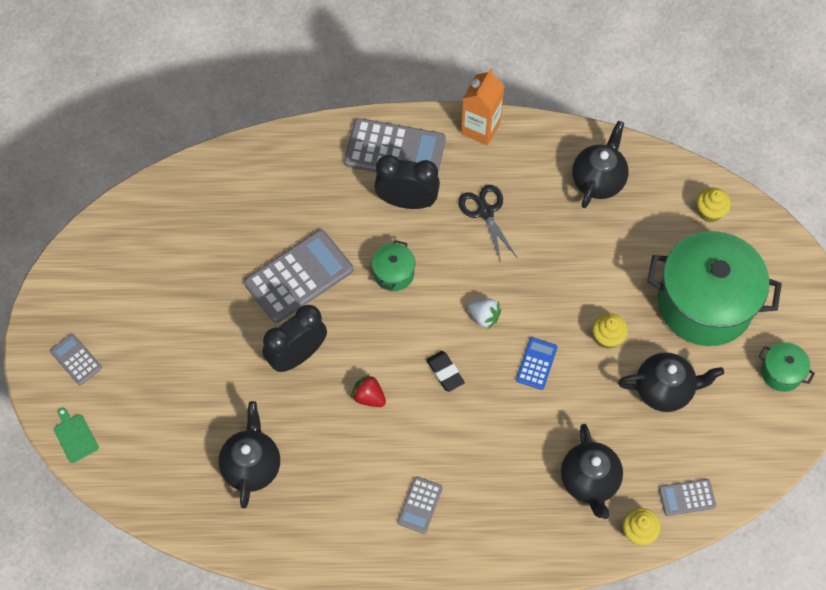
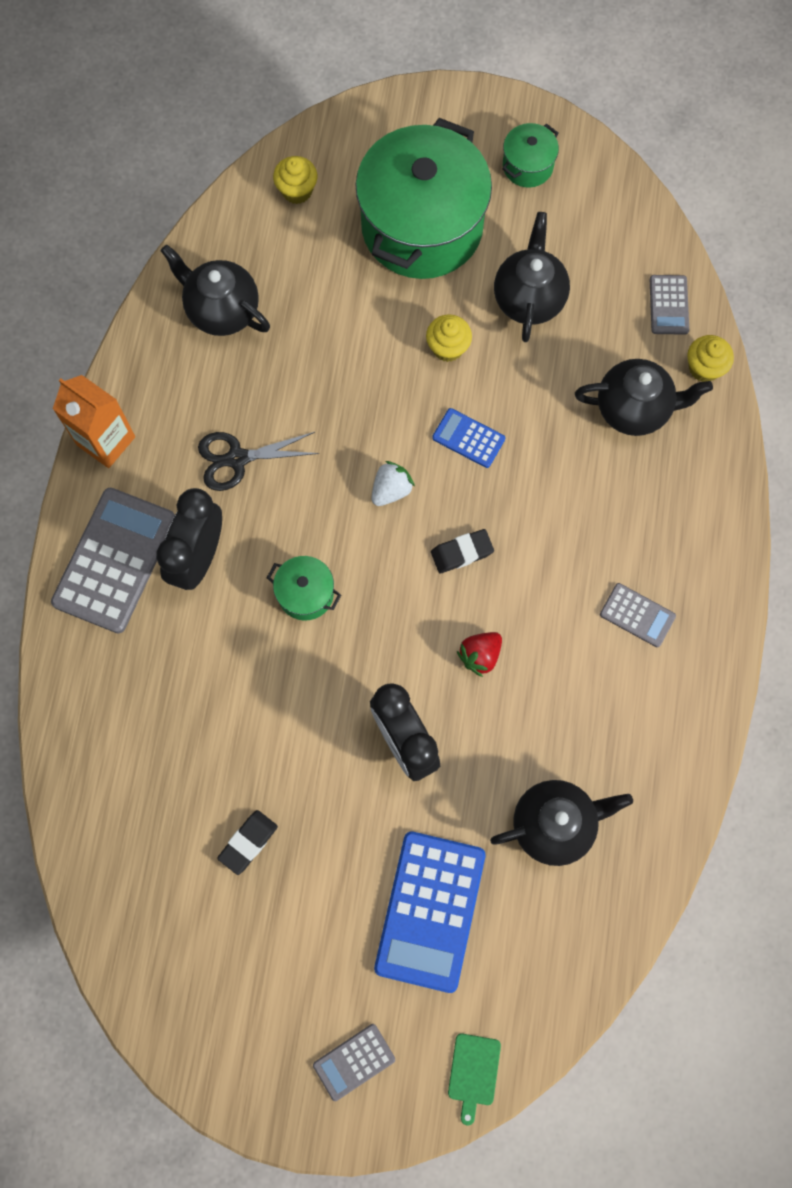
camera: 80 degrees left, 10 degrees up
green cutting board [54,408,99,463] -> green cutting board turned 60 degrees counterclockwise [448,1034,501,1126]
black teapot [218,401,280,508] -> black teapot turned 150 degrees clockwise [490,780,633,866]
grey calculator [244,230,353,323] -> none
none -> black eraser [218,810,278,875]
none -> blue calculator [374,831,486,993]

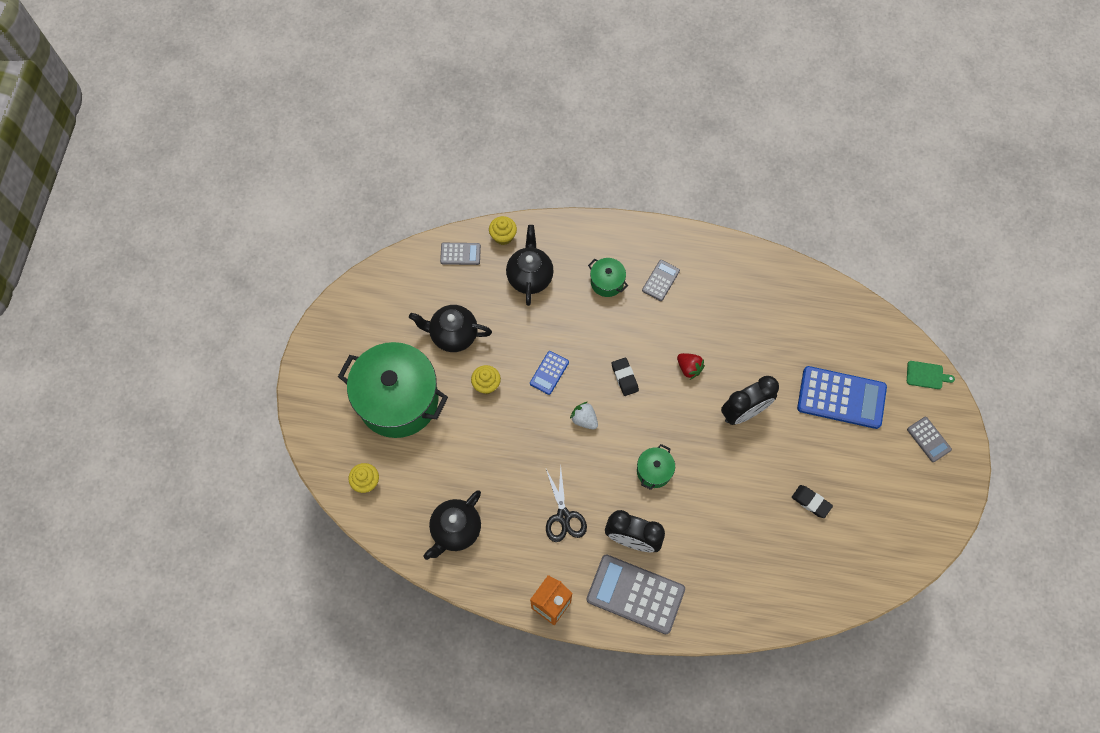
camera: 90 degrees left, 5 degrees down
black teapot [490,780,633,866] -> none
green pot [502,123,559,188] -> green pot moved to [588,258,628,297]

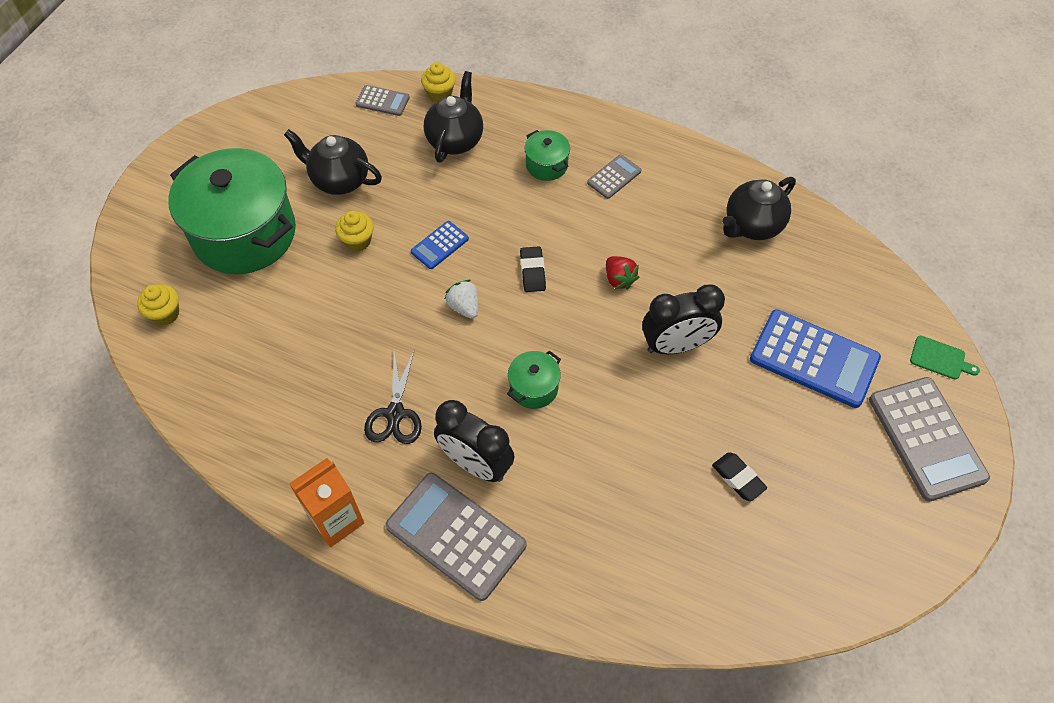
camera: 15 degrees right, 10 degrees down
black teapot [424,490,481,560] -> black teapot moved to [722,177,796,240]
grey calculator [907,417,952,462] -> grey calculator [869,377,990,501], size x2.01

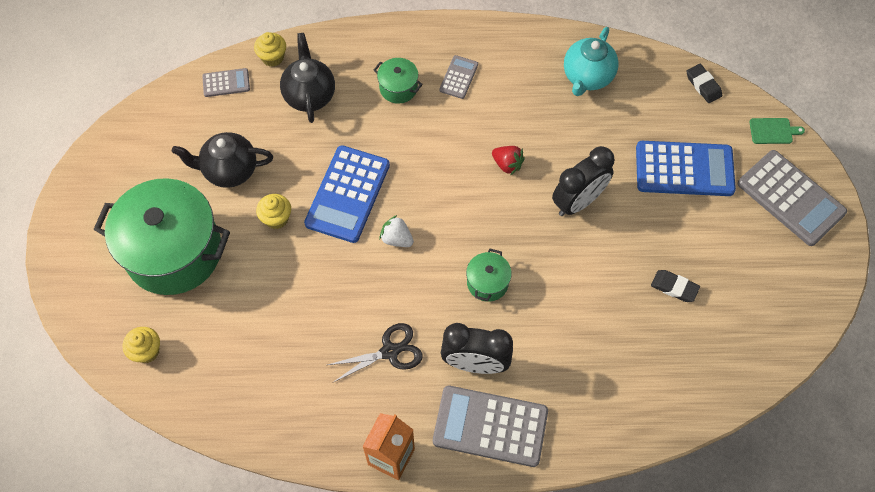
camera: 25 degrees left, 5 degrees up
black scissors [364,349,422,444] -> black scissors turned 90 degrees counterclockwise [328,323,423,383]
blue calculator [411,221,469,269] -> blue calculator [304,145,390,243], size x2.01
black eraser [520,246,546,292] -> black eraser moved to [687,64,722,103]
black teapot [722,177,796,240] -> turquoise teapot [564,27,619,96]

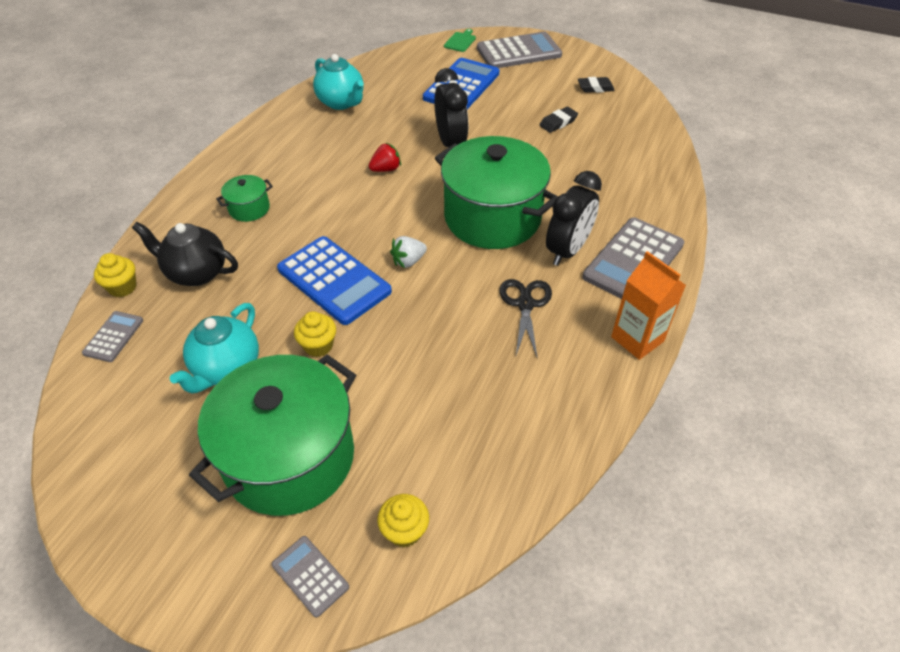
camera: 65 degrees left, 15 degrees down
black teapot [172,132,273,188] -> turquoise teapot [170,303,259,393]
grey calculator [439,55,478,99] -> grey calculator moved to [272,536,349,618]
green pot [466,249,512,302] -> green pot [435,136,558,249], size x2.35
black eraser [687,64,722,103] -> black eraser moved to [578,77,615,93]

